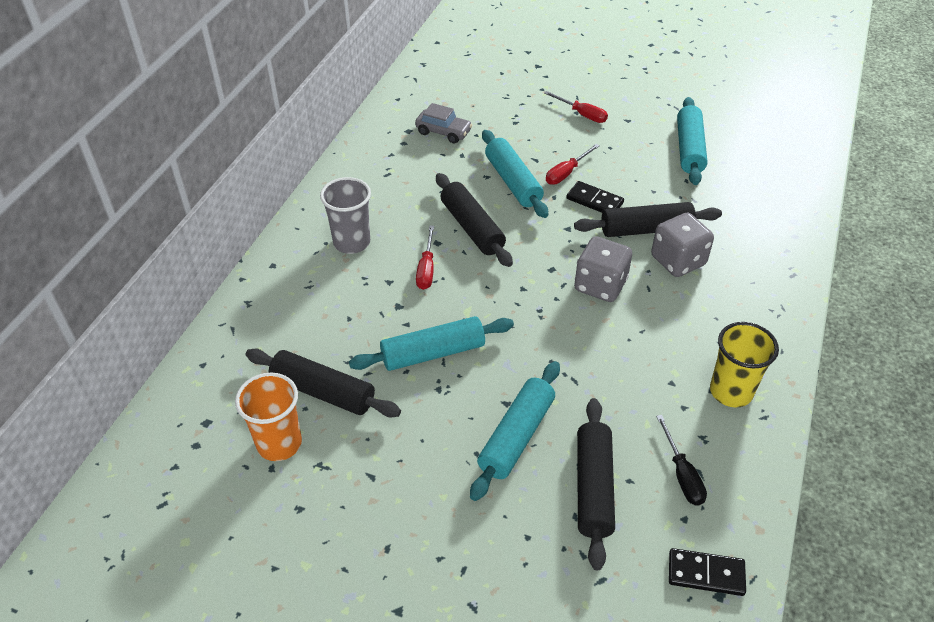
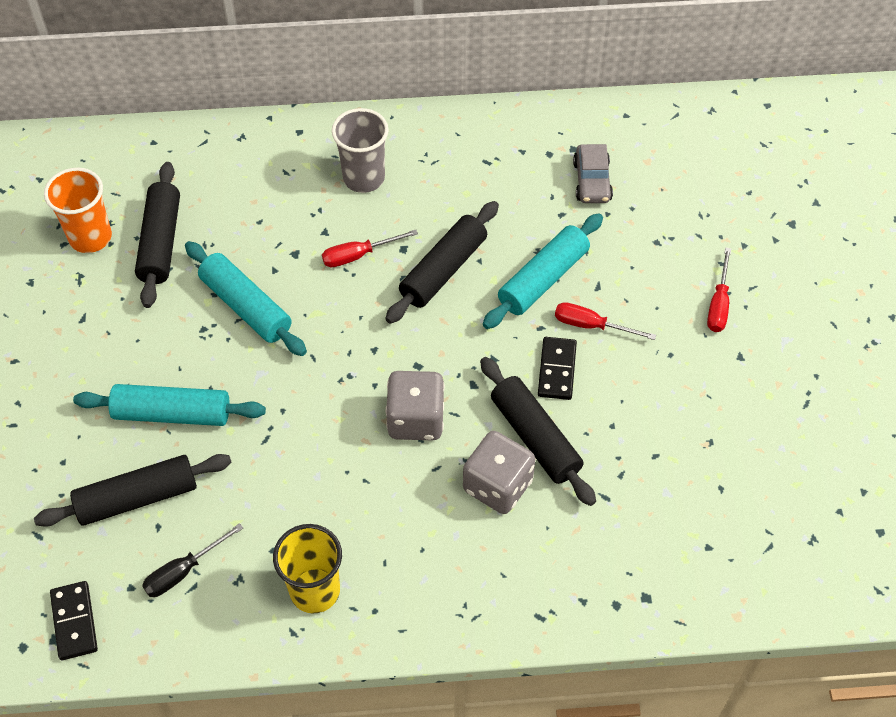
camera: 65 degrees right, 10 degrees up
turquoise rolling pin [677,97,708,185] -> none

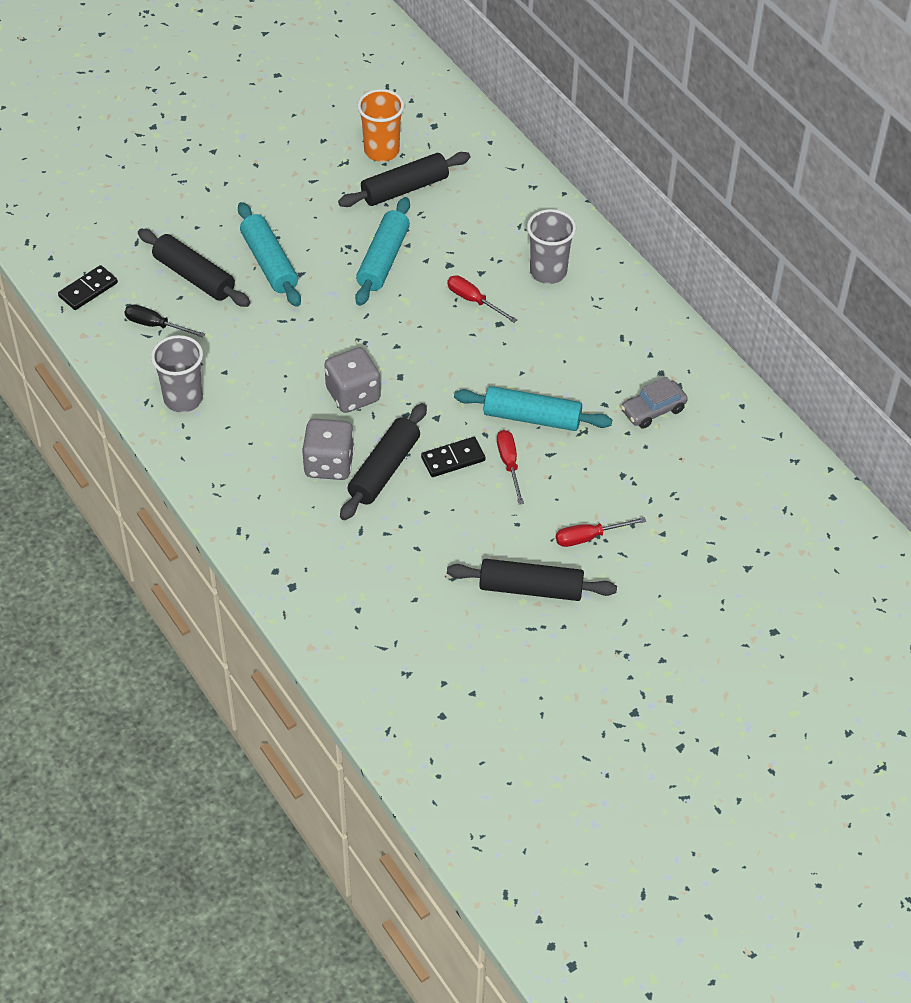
camera: 60 degrees right, 5 degrees down
yellow cup [273,524,342,613] -> grey cup [151,335,203,413]
black rolling pin [385,201,499,324] -> black rolling pin moved to [447,559,617,601]

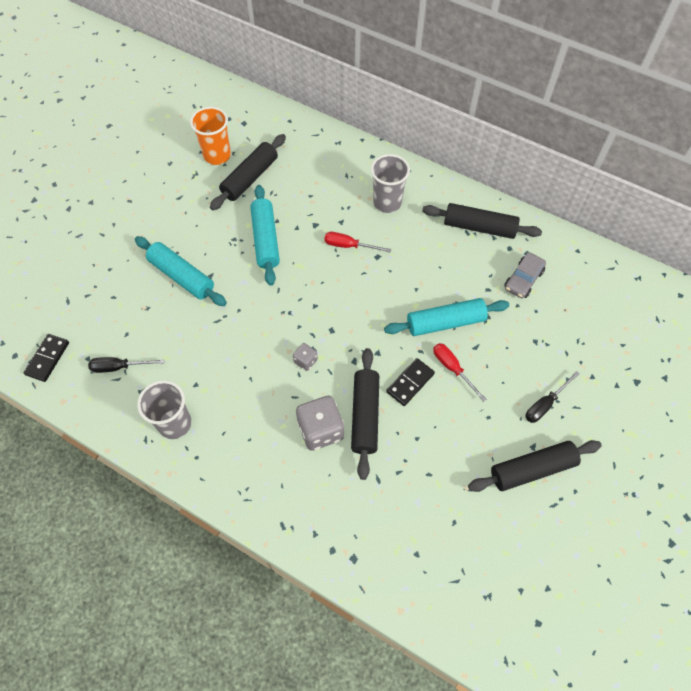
camera: 25 degrees left, 10 degrees up
black rolling pin [138,229,250,307] -> black rolling pin moved to [422,203,542,239]
grey dice [324,347,381,413] -> grey dice [293,343,318,371], size x0.51
red screwdriver [556,517,646,547] -> black screwdriver [525,371,580,423]

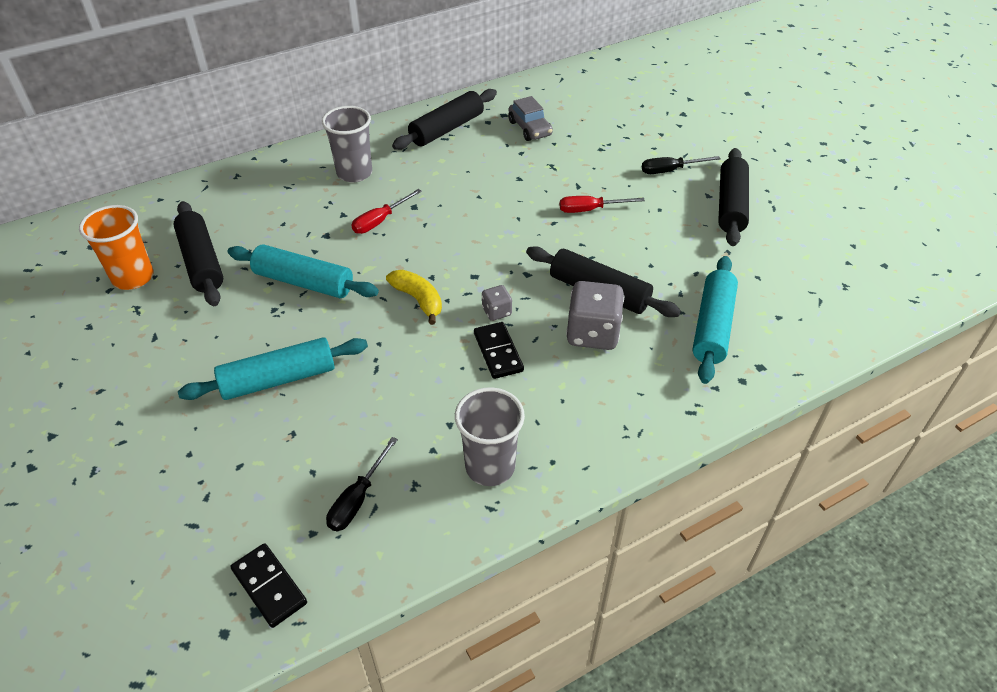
camera: 60 degrees left, 15 degrees down
turquoise rolling pin [384,298,509,336] -> turquoise rolling pin moved to [692,256,738,384]
black domino [386,358,435,406] -> black domino moved to [474,322,524,379]
black screwdriver [525,371,580,423] -> black screwdriver turned 90 degrees clockwise [642,156,721,174]
none -> yellow banana [386,270,442,325]

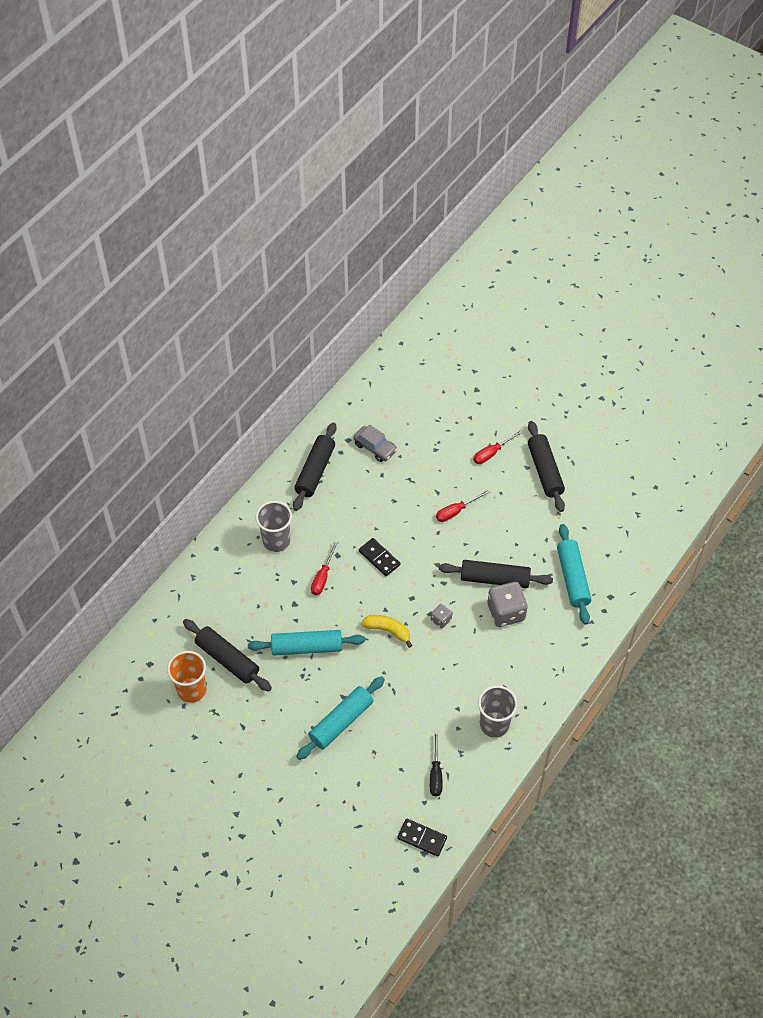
camera: 25 degrees left, 10 degrees up
black domino [474,322,524,379] -> black domino moved to [359,538,400,576]
black screwdriver [642,156,721,174] -> red screwdriver [473,430,523,464]

